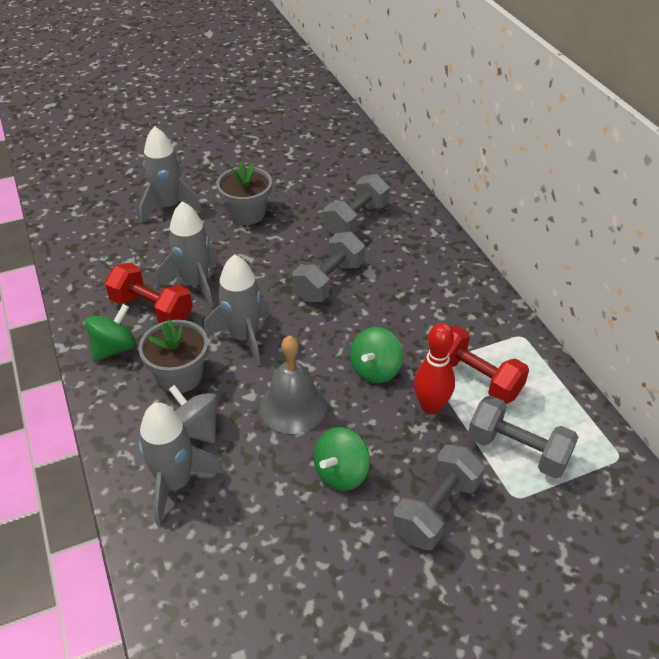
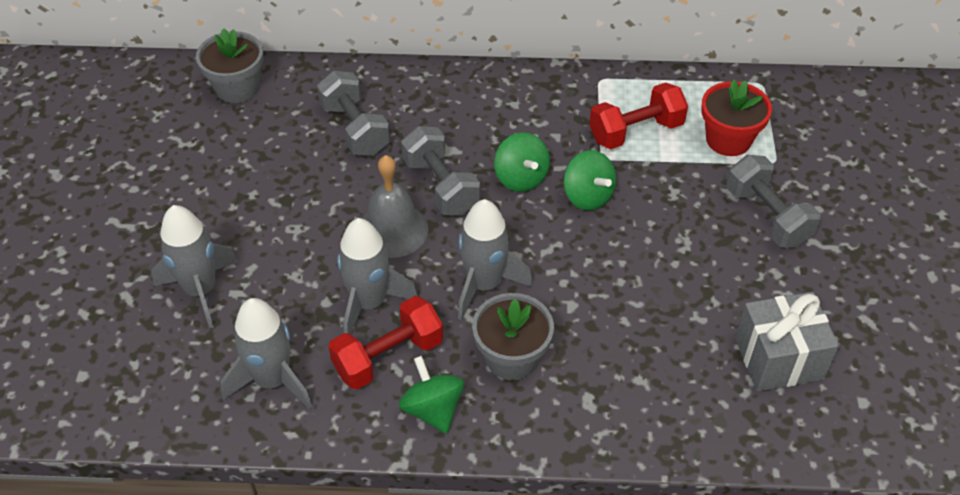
camera: 65 degrees left, 5 degrees up
grey rocket [139,402,223,526] -> grey rocket moved to [221,298,312,410]
grey spinning top [169,385,218,443] -> none
grey flower pot [217,162,272,225] -> grey flower pot moved to [196,28,263,103]
grey bell [259,335,327,434] -> grey bell moved to [362,155,428,258]
green spinning top [314,427,370,491] -> green spinning top moved to [494,133,550,192]
red bowling pin [414,323,455,414] -> none
grey dumbbell [468,395,578,479] -> red flower pot [701,79,772,156]
none -> grey gift [735,292,839,391]

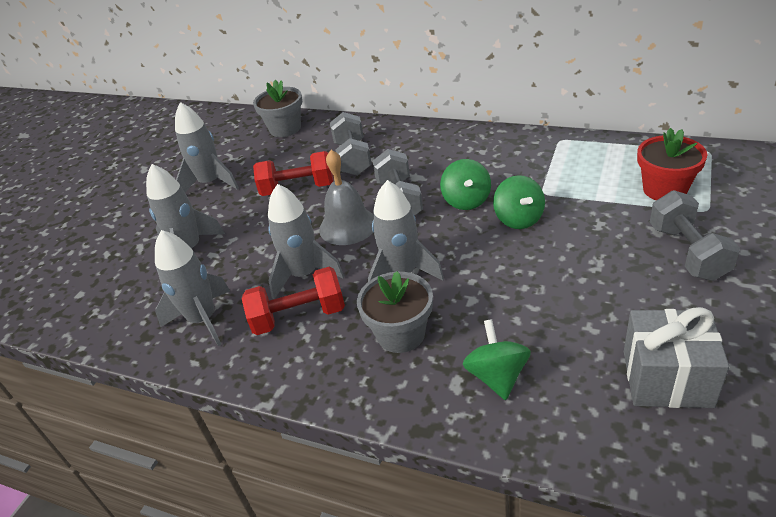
camera: 25 degrees right, 10 degrees down
green spinning top [399,356,464,434] -> green spinning top moved to [463,319,531,400]
red dumbbell [589,83,688,149] -> red dumbbell moved to [253,151,334,196]
none -> grey rocket [175,102,239,192]

